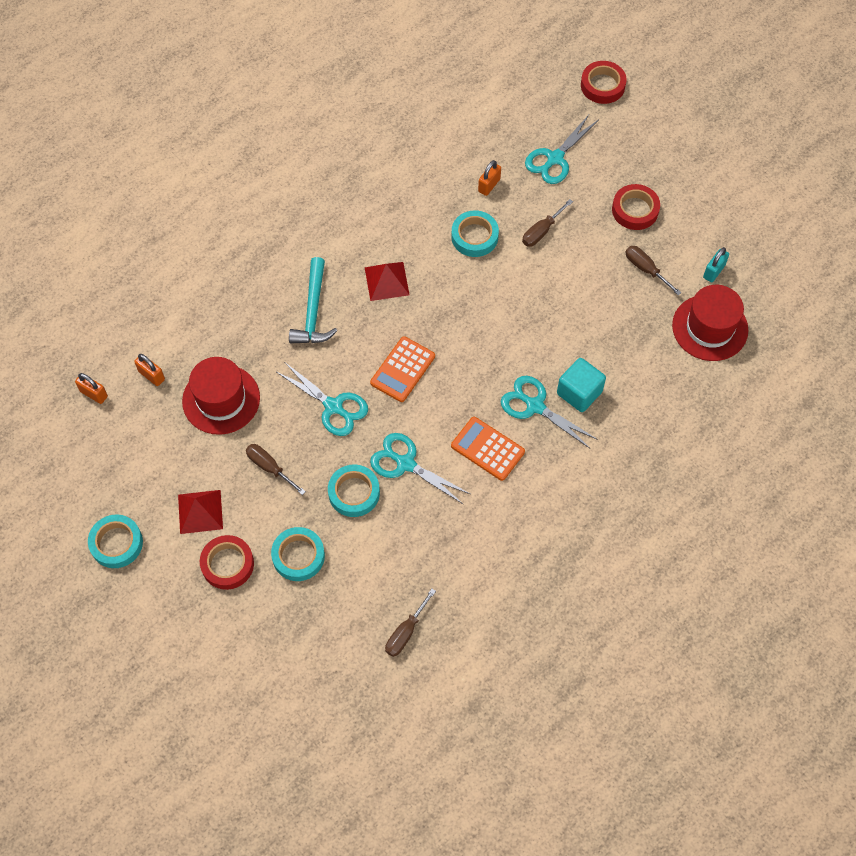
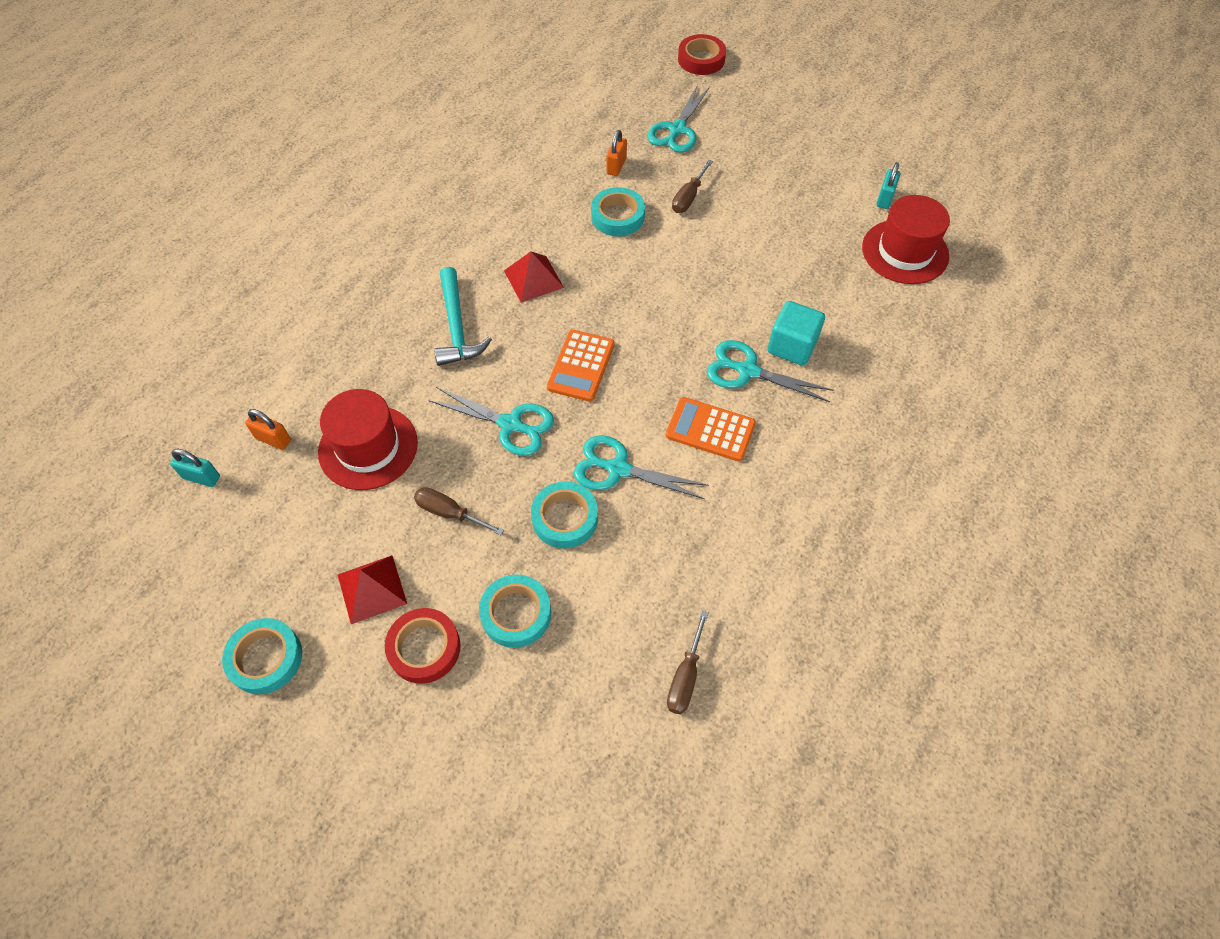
camera: 15 degrees left, 5 degrees down
orange padlock [75,373,108,404] -> turquoise padlock [170,449,220,487]
red tape [612,184,660,230] -> none
brown screwdriver [625,246,682,295] -> none

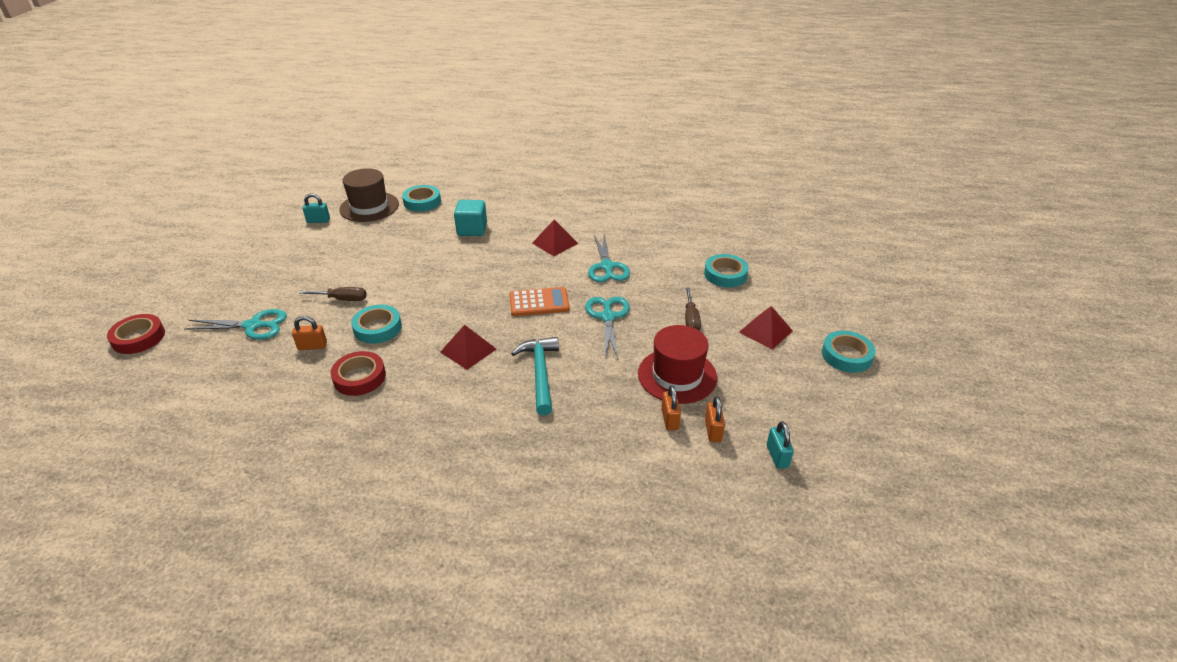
camera: 115 degrees left, 20 degrees down
red tape [385,608,460,684] -> red tape moved to [331,351,386,396]
turquoise hammer [434,267,492,366] -> turquoise hammer turned 60 degrees counterclockwise [511,337,559,415]
turquoise tape [531,481,598,549] -> turquoise tape moved to [402,185,441,212]
orange calculator [666,397,756,462] -> red pyramid [532,220,578,256]
brown screwdriver [667,611,708,714] -> none
turquoise scissors [707,340,834,402] -> none
red hat [862,195,950,284] -> brown hat [339,168,399,222]
none -> orange padlock [661,385,681,430]

